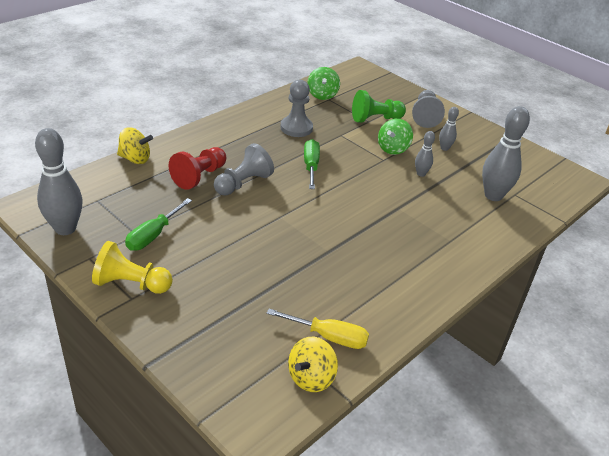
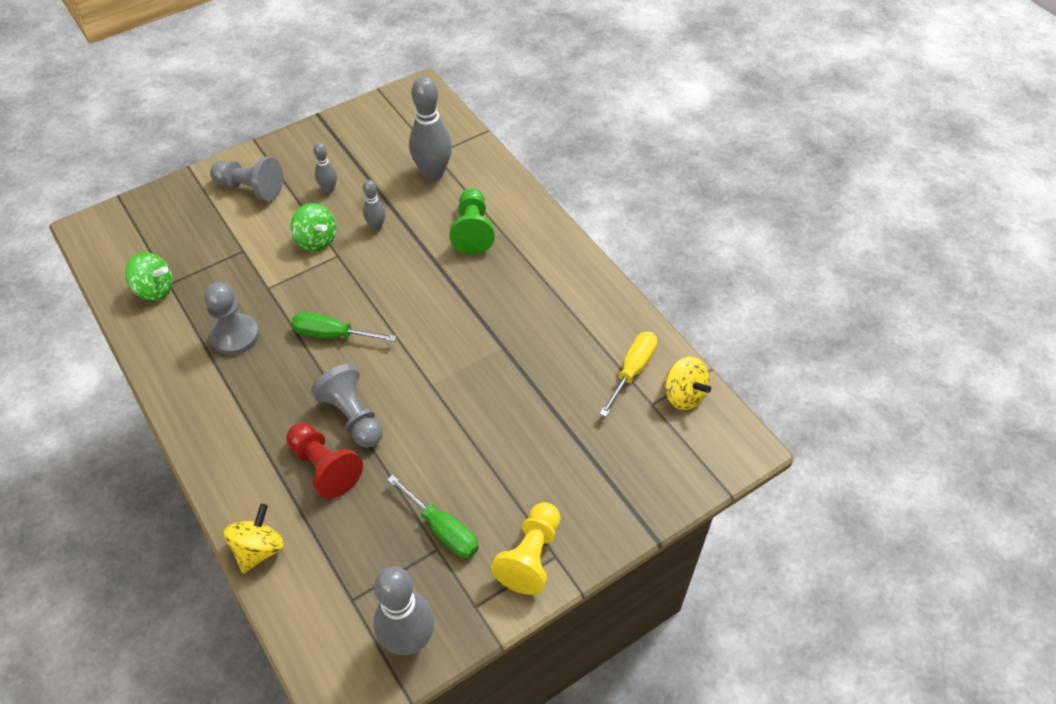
camera: 75 degrees left, 15 degrees up
green pawn [352,90,406,123] -> green pawn moved to [450,188,495,254]

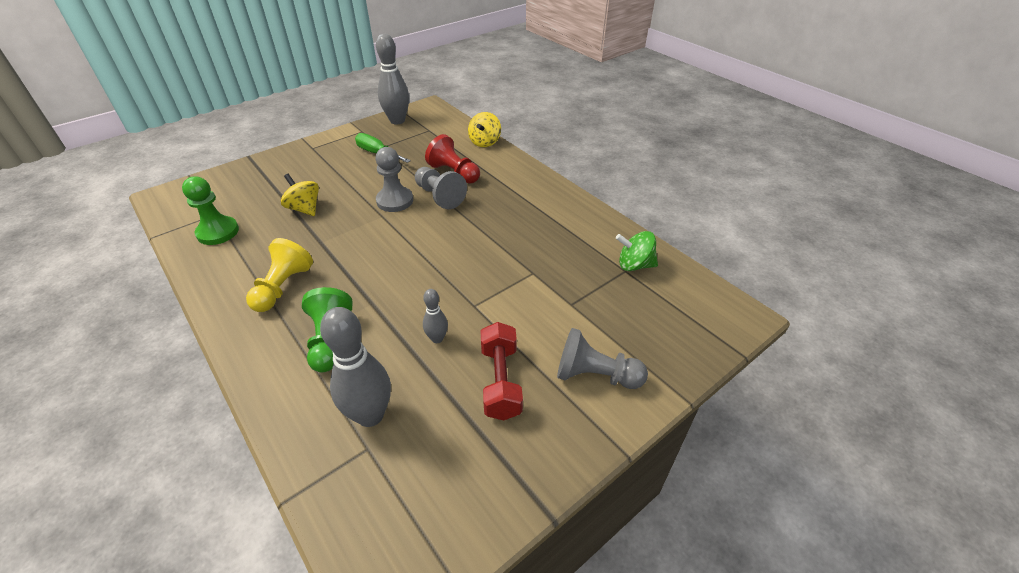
camera: 175 degrees right, 10 degrees down
grey pawn [204,282,259,355] -> grey pawn moved to [375,147,413,212]
green spinning top [290,203,336,251] -> none
green screwdriver [291,312,396,342] -> none
grey bowling pin [313,143,337,193] -> red dumbbell [480,322,523,421]
yellow pawn [491,502,561,595] -> yellow pawn moved to [246,238,313,312]
yellow screwdriver [600,332,657,417] -> green pawn [182,177,239,245]
yellow spinning top [665,357,711,410] -> yellow spinning top moved to [281,174,319,216]

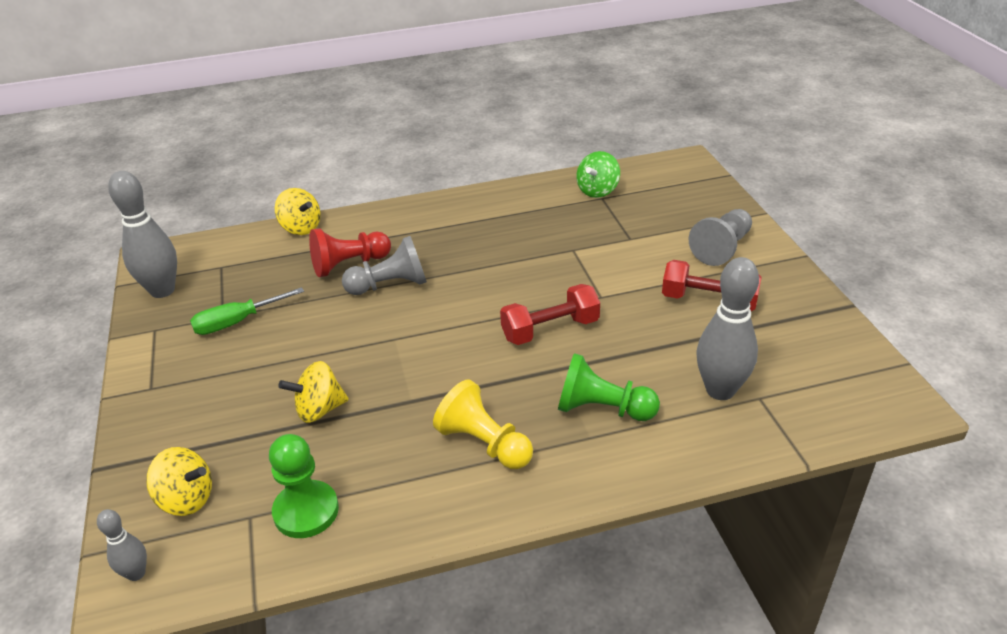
camera: 65 degrees left, 5 degrees down
grey pawn [375,147,413,212] -> none
grey bowling pin [423,289,448,343] -> grey bowling pin moved to [97,509,147,581]
none -> yellow spinning top [146,447,212,516]
none -> red dumbbell [500,284,600,345]

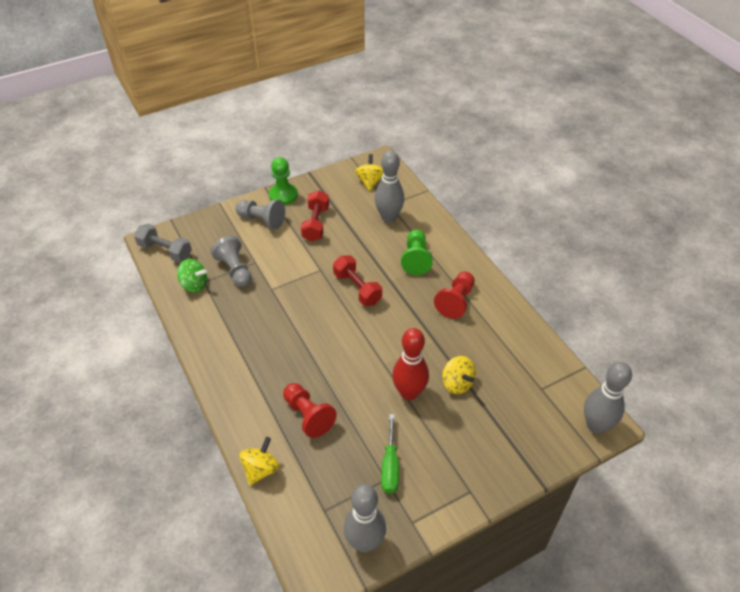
camera: 105 degrees left, 10 degrees up
grey bowling pin [97,509,147,581] -> grey bowling pin [584,362,632,434], size x1.97
yellow spinning top [146,447,212,516] -> yellow spinning top moved to [355,154,383,191]
green screwdriver [190,287,304,335] -> green screwdriver turned 45 degrees clockwise [381,414,399,494]
green pawn [269,434,339,538] -> green pawn moved to [269,157,298,205]
grey pawn [342,236,427,295] -> grey pawn moved to [210,236,252,287]
yellow pawn [433,379,533,469] -> red pawn [434,272,475,319]
none -> grey dumbbell [134,224,192,262]
none -> red bowling pin [392,328,429,400]

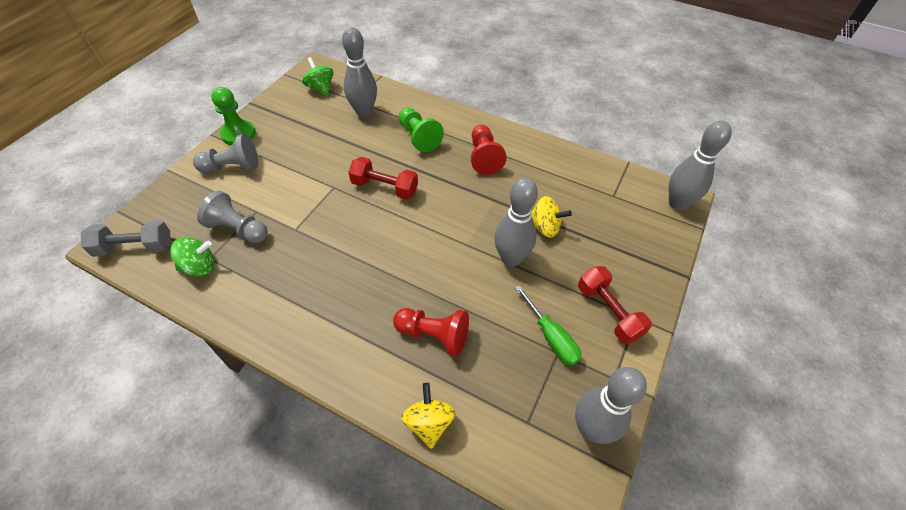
camera: 35 degrees left, 5 degrees up
red dumbbell [301,190,329,241] -> red dumbbell moved to [578,266,652,344]
yellow spinning top [355,154,383,191] -> green spinning top [302,57,334,96]
red bowling pin [392,328,429,400] -> grey bowling pin [494,178,538,266]

